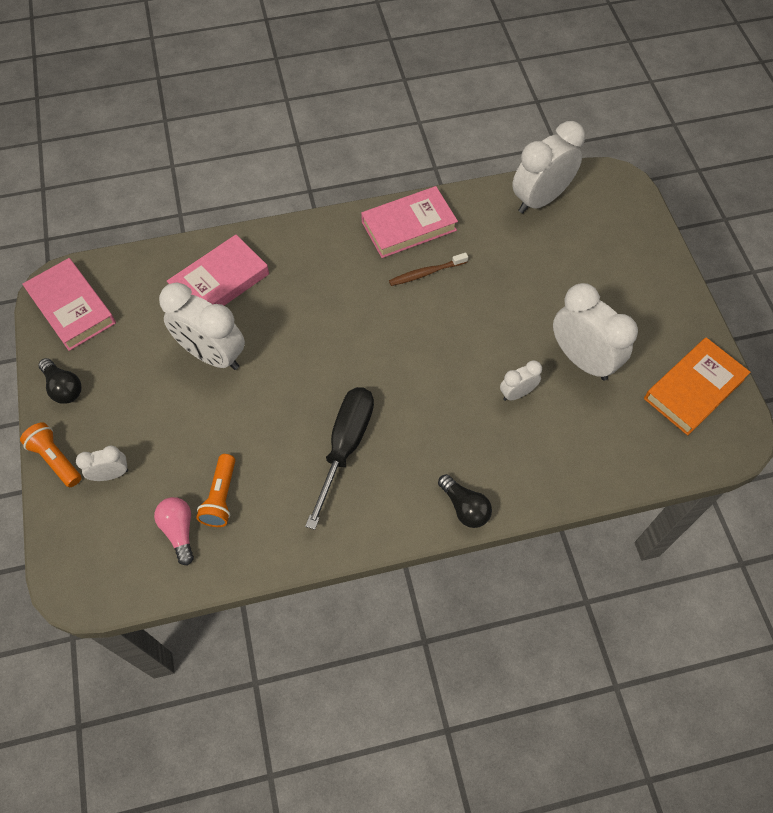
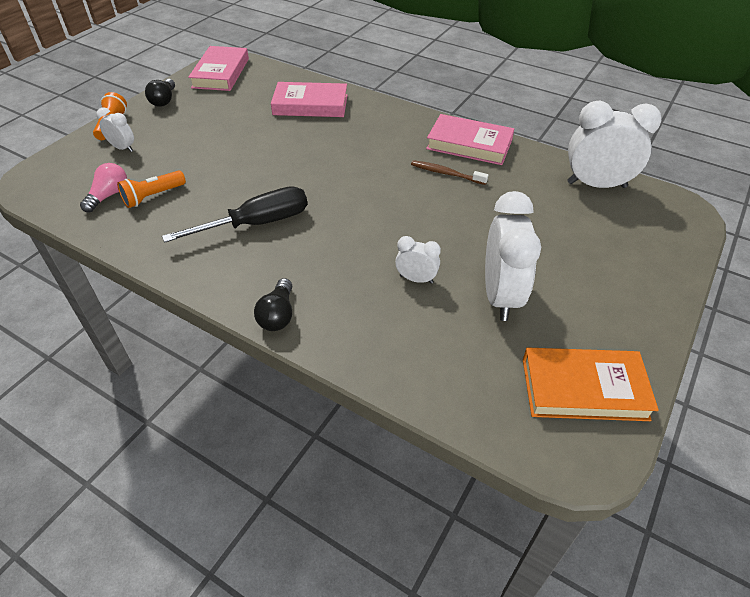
camera: 45 degrees right, 15 degrees down
white clock [159,282,245,370] -> none

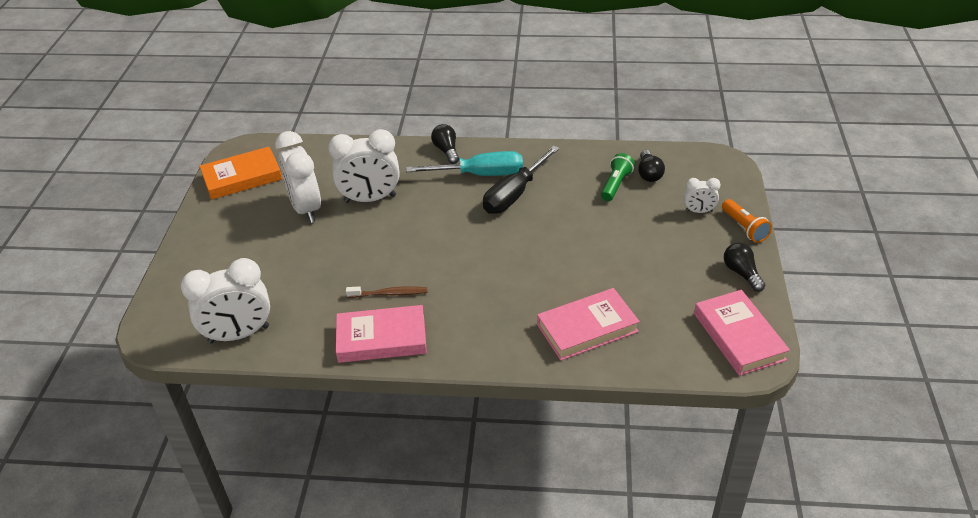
camera: 155 degrees right, 5 degrees down
pink light bulb [80,163,127,212] -> black light bulb [638,150,665,182]
orange flashlight [117,170,186,208] -> green flashlight [601,153,635,201]
white clock [395,236,441,284] -> white clock [328,129,399,203], size x2.00
none -> turquoise screwdriver [406,151,523,176]

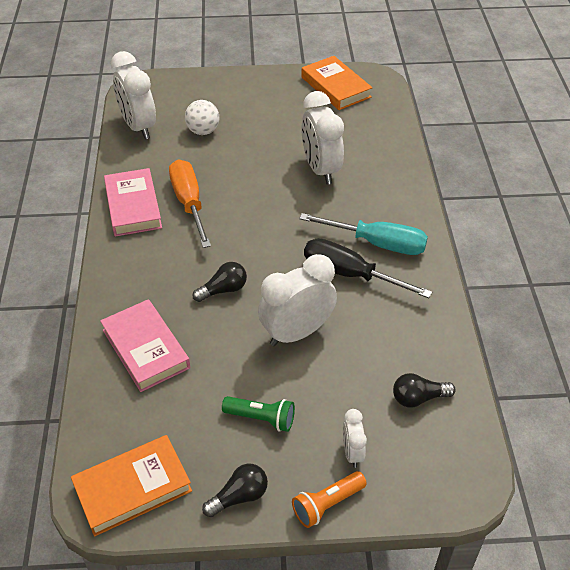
camera: 80 degrees right, 5 degrees up
white clock [275,131,321,223] -> white clock moved to [258,254,337,346]
brown toothbrush [346,286,427,298] -> orange screwdriver [169,159,211,248]
turquoise screwdriver [406,151,523,176] -> turquoise screwdriver turned 60 degrees counterclockwise [299,213,428,255]
black light bulb [431,124,459,164] -> black light bulb moved to [193,262,247,302]
green flashlight [601,153,635,201] -> green flashlight moved to [222,396,295,432]
pink book [694,290,790,376] -> orange book [71,435,192,537]
none -> white ball [185,100,219,135]

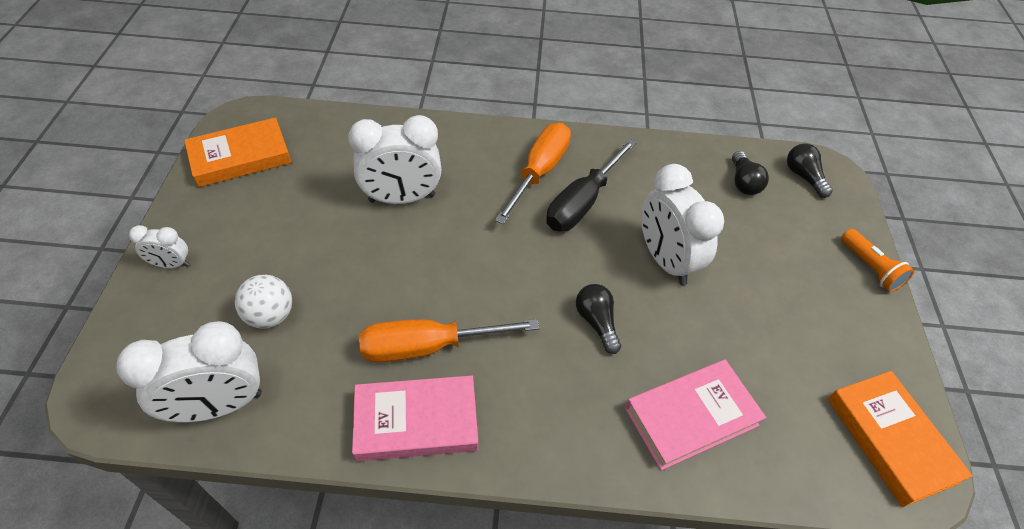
camera: 85 degrees left, 5 degrees up
black light bulb [202,464,268,517] -> black light bulb moved to [787,144,833,198]
green flashlight [222,396,295,432] -> none
turquoise screwdriver [299,213,428,255] -> orange screwdriver [495,123,571,224]
white clock [343,409,367,468] -> white clock moved to [129,225,189,268]

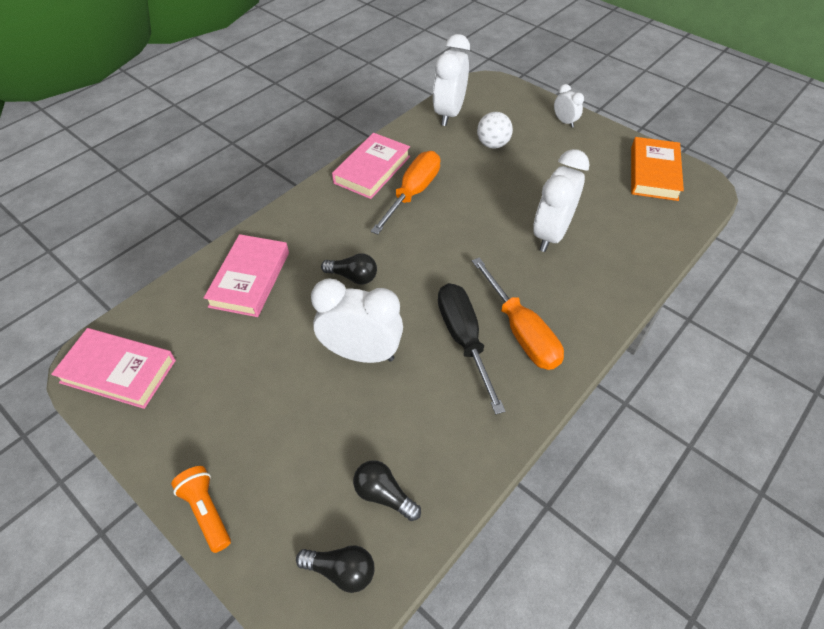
camera: 130 degrees right, 0 degrees up
white clock [129,225,189,268] -> white clock turned 105 degrees clockwise [554,84,584,127]
orange book [828,371,973,507] -> pink book [51,328,176,409]
orange flashlight [841,229,914,292] -> orange flashlight turned 45 degrees clockwise [171,466,231,553]

